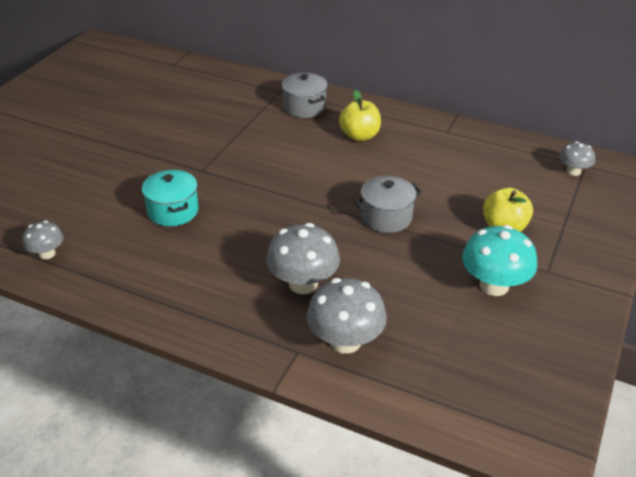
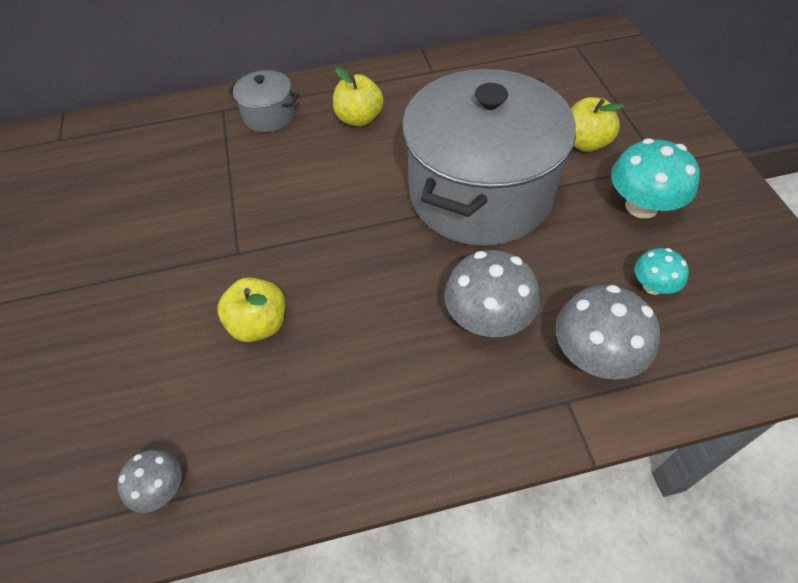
camera: 35 degrees left, 15 degrees up
turquoise pot [142,170,199,226] -> yellow apple [217,277,285,342]
grey pot [354,176,422,233] -> grey pot [402,69,576,246], size x2.38
grey mushroom [559,141,595,176] -> none
none -> turquoise mushroom [634,248,689,295]

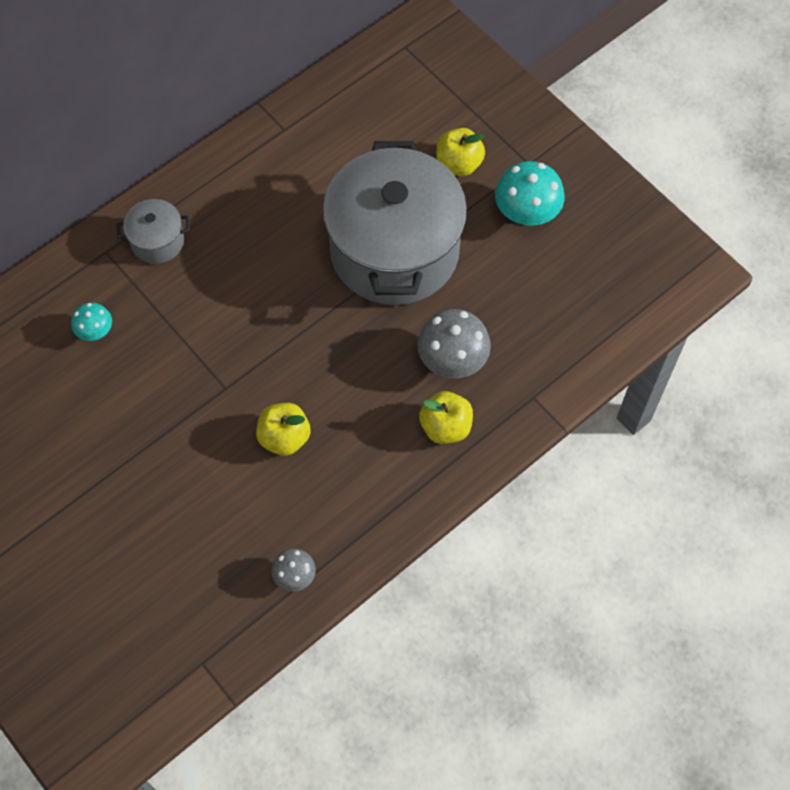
camera: 30 degrees left, 10 degrees up
yellow apple [333,67,383,127] -> yellow apple moved to [419,391,473,444]
grey mushroom [556,285,660,380] -> none
turquoise mushroom [634,248,689,295] -> turquoise mushroom moved to [71,303,112,341]

